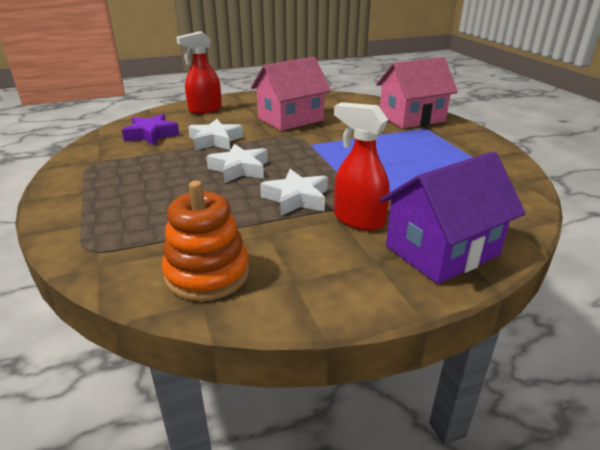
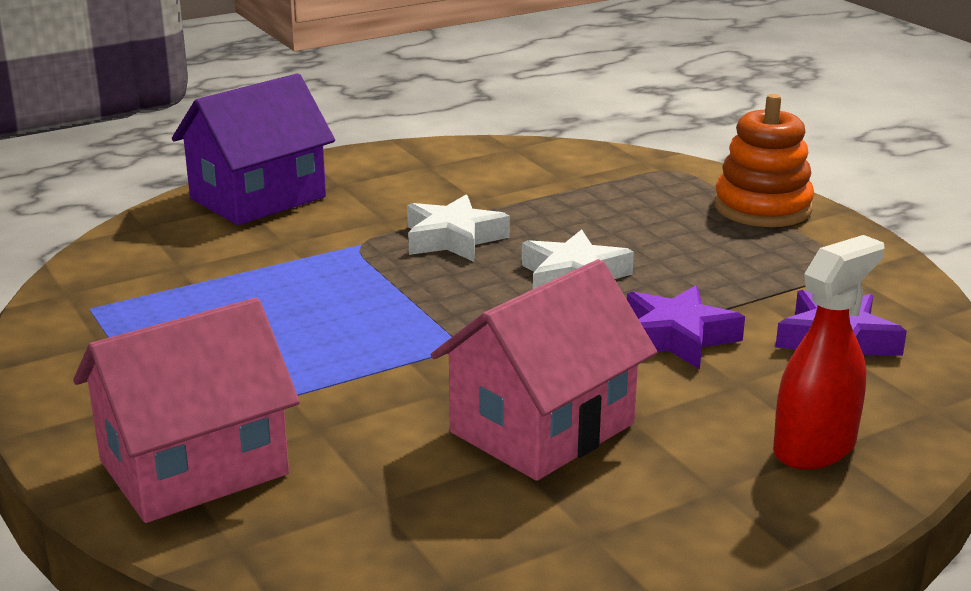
camera: 170 degrees right, 5 degrees down
orange stacking toy [162,181,249,301] -> orange stacking toy moved to [714,94,814,227]
white star [188,119,243,150] -> purple star [627,285,745,369]
red spray bottle [334,102,390,231] -> none

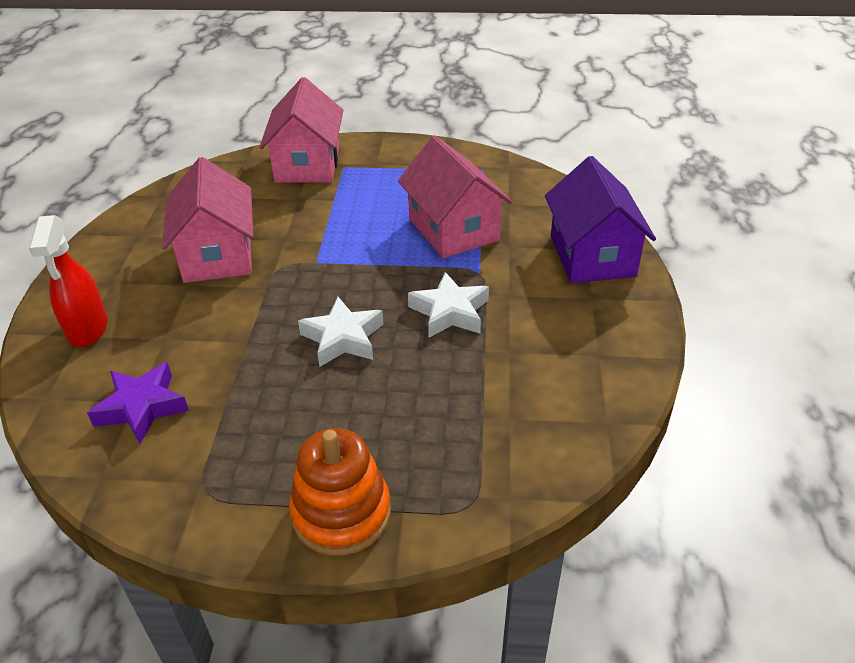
camera: 125 degrees right, 15 degrees up
purple star [627,285,745,369] -> none
none -> pink house [398,136,512,258]

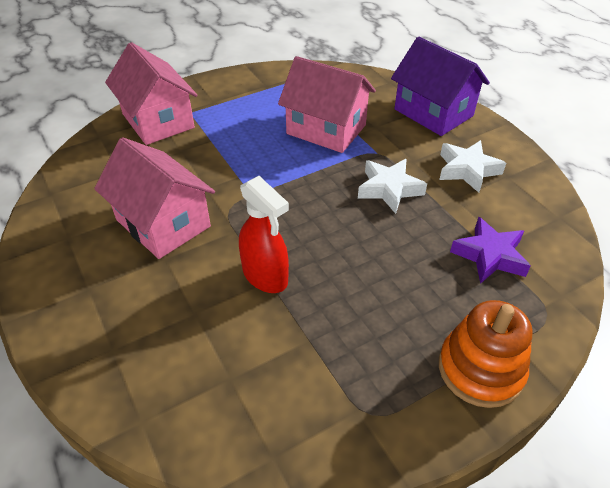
camera: 35 degrees left, 5 degrees up
red spray bottle [29,215,108,347] -> red spray bottle moved to [239,176,289,293]
purple star [87,362,189,444] -> purple star moved to [450,217,531,284]
white star [298,297,383,367] -> white star moved to [439,140,506,193]

